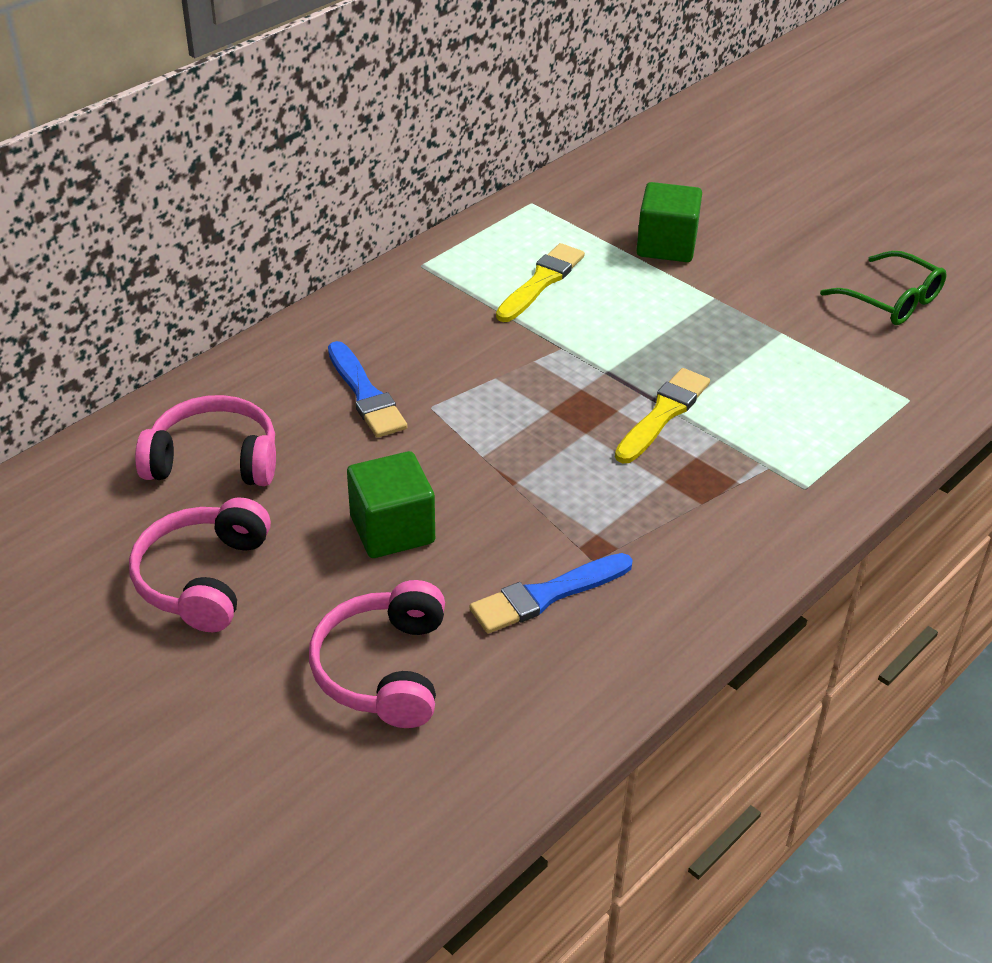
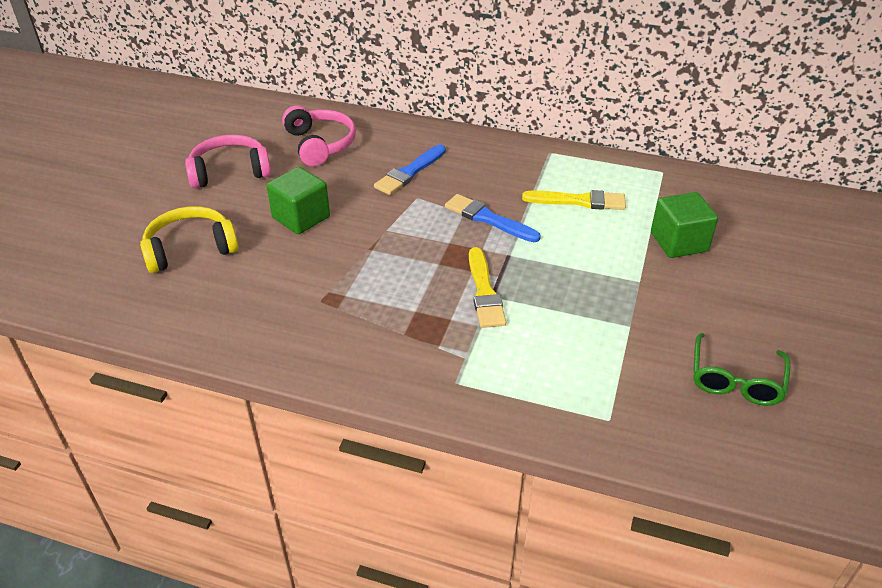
camera: 65 degrees right, 0 degrees up
pink headphones [309,580,445,728] -> yellow headphones [140,206,239,273]
blue brush [469,553,633,634] -> blue brush moved to [445,194,541,242]
yellow brush [615,368,710,463] -> yellow brush turned 75 degrees clockwise [469,247,506,328]

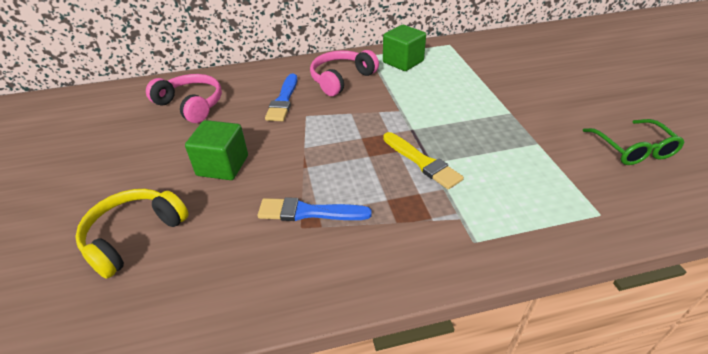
camera: 30 degrees left, 0 degrees up
pink headphones [185,134,271,188] -> pink headphones moved to [310,50,379,96]
blue brush [445,194,541,242] -> blue brush moved to [258,197,372,221]
yellow brush [522,190,626,210] -> none
green cube [651,192,718,258] -> green cube moved to [383,25,426,71]

